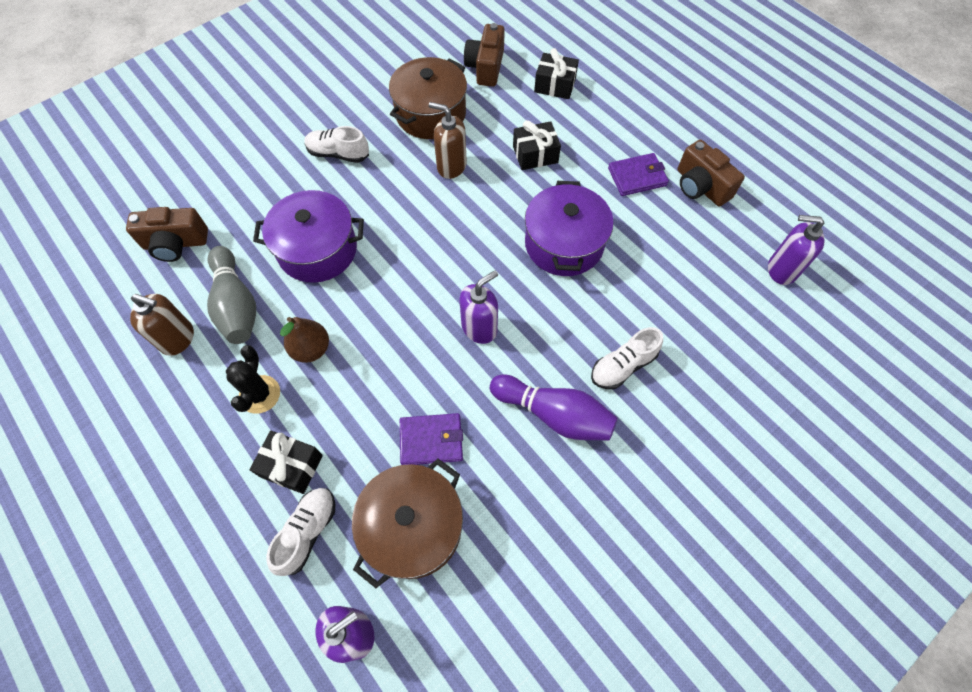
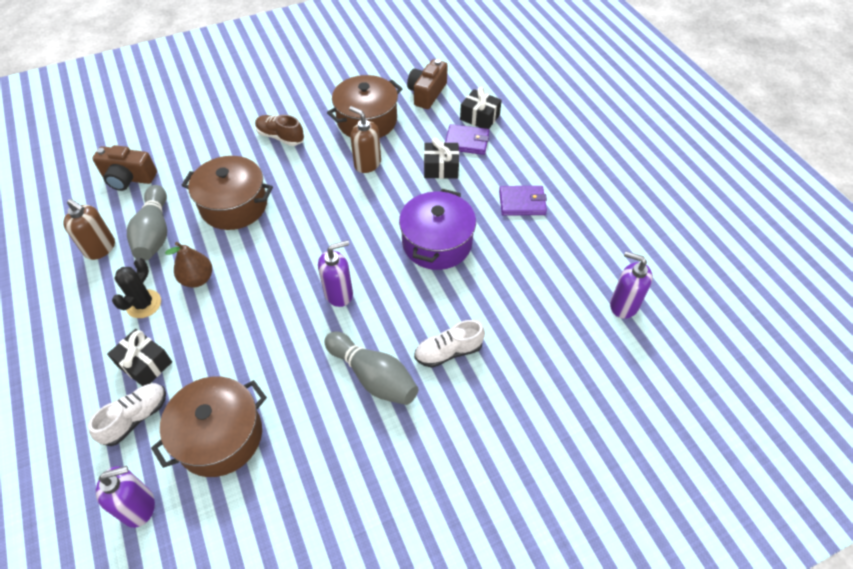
camera: 15 degrees right, 10 degrees down
purple pot [253,190,364,283] -> brown pot [182,156,273,230]
white shoe [304,126,369,163] -> brown shoe [255,115,304,146]
purple wallet [400,413,463,465] -> purple wallet moved to [445,124,489,155]
purple bowling pin [490,375,618,441] -> grey bowling pin [324,332,418,405]
brown camera [677,140,745,206] -> none

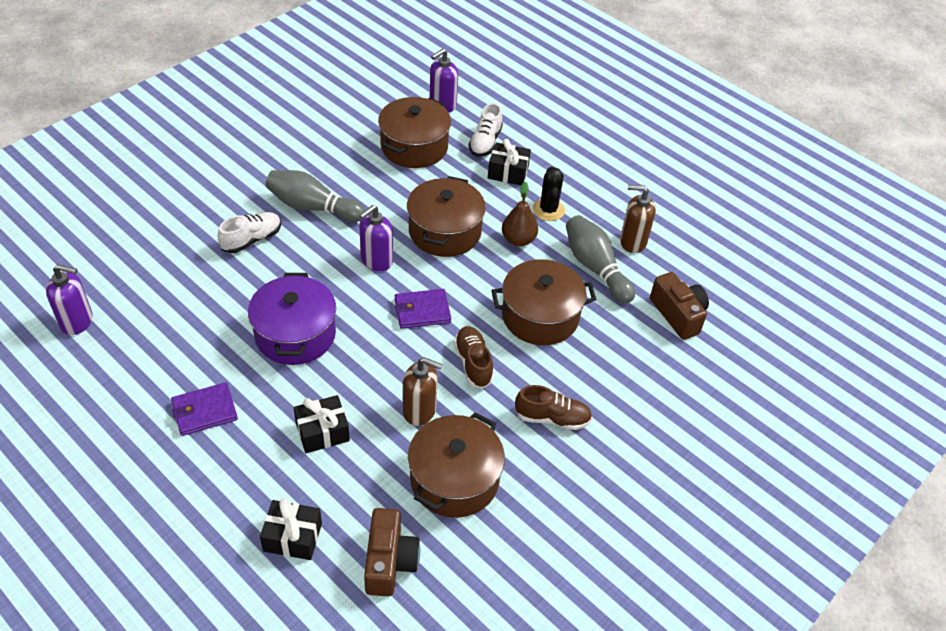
camera: 155 degrees right, 5 degrees down
brown camera [92,145,157,191] -> brown camera turned 75 degrees clockwise [650,272,709,340]
purple wallet [445,124,489,155] -> purple wallet moved to [395,289,451,329]
none -> brown pot [407,176,486,257]
none -> brown shoe [454,326,494,388]

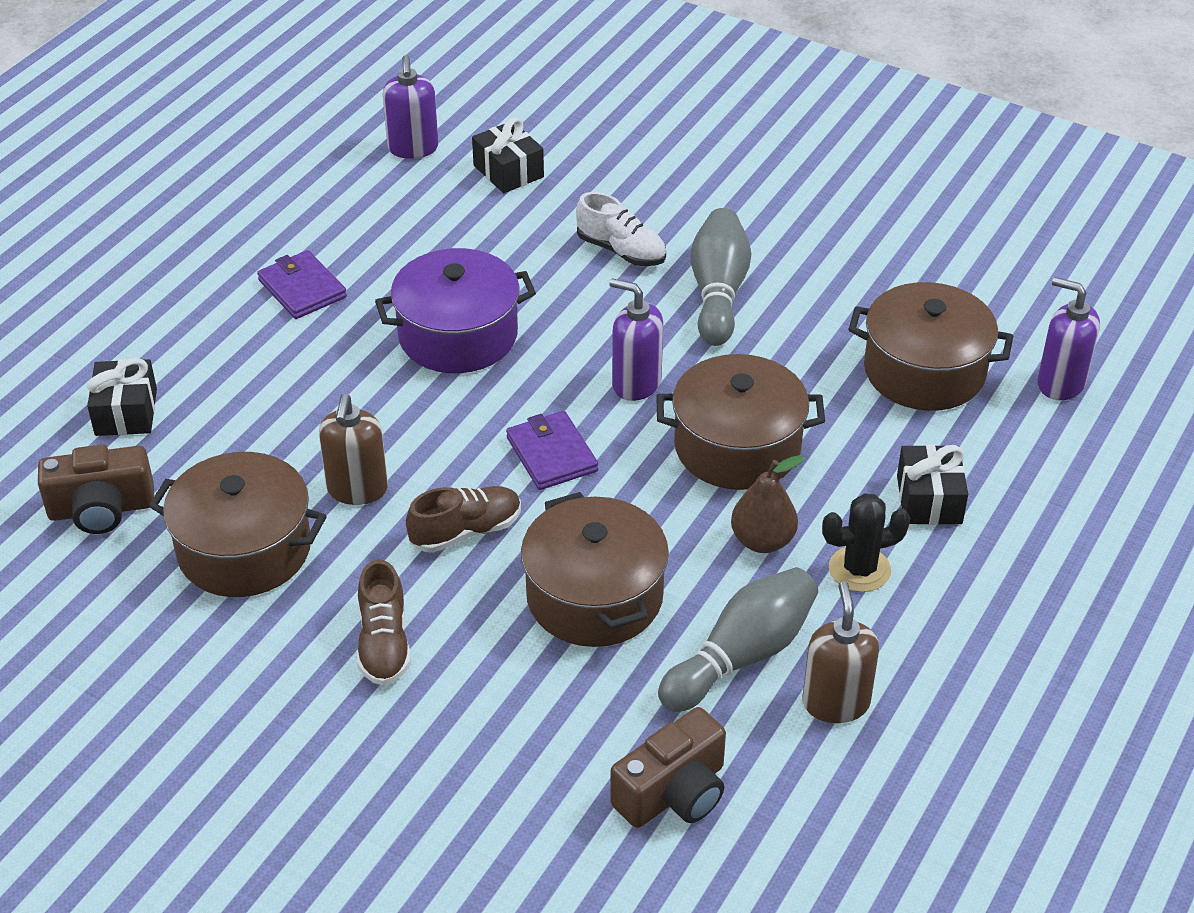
camera: 80 degrees right, 5 degrees down
black gift [294,395,350,453] -> black gift moved to [472,117,544,193]
white shoe [469,103,503,157] -> none

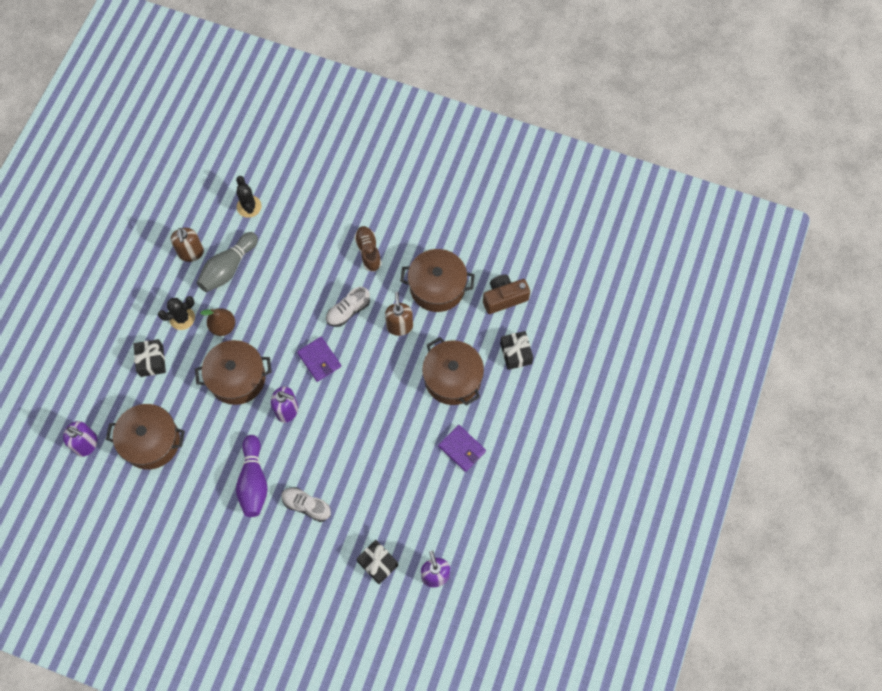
camera: 170 degrees right, 25 degrees up
purple pot [375,248,536,373] -> none
brown shoe [406,486,521,553] -> white shoe [326,287,370,327]
brown pot [521,492,669,647] -> brown pot moved to [422,337,484,406]
brown camera [610,707,726,828] -> black cactus [236,176,262,218]
grey bowling pin [690,208,751,346] -> purple bowling pin [236,435,268,517]

